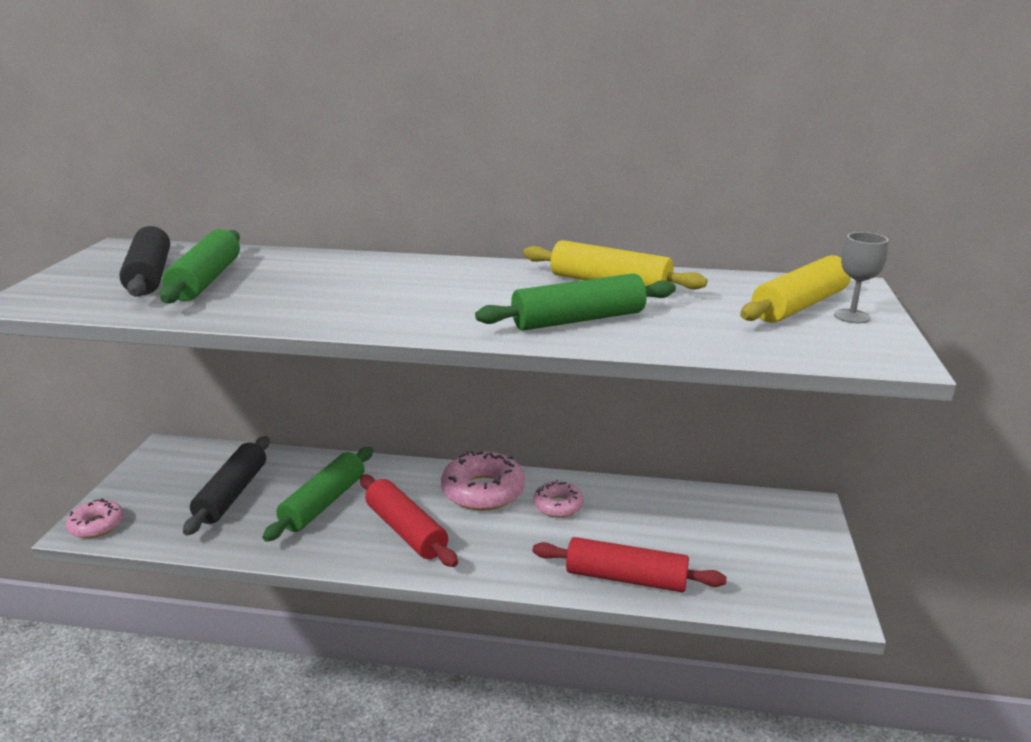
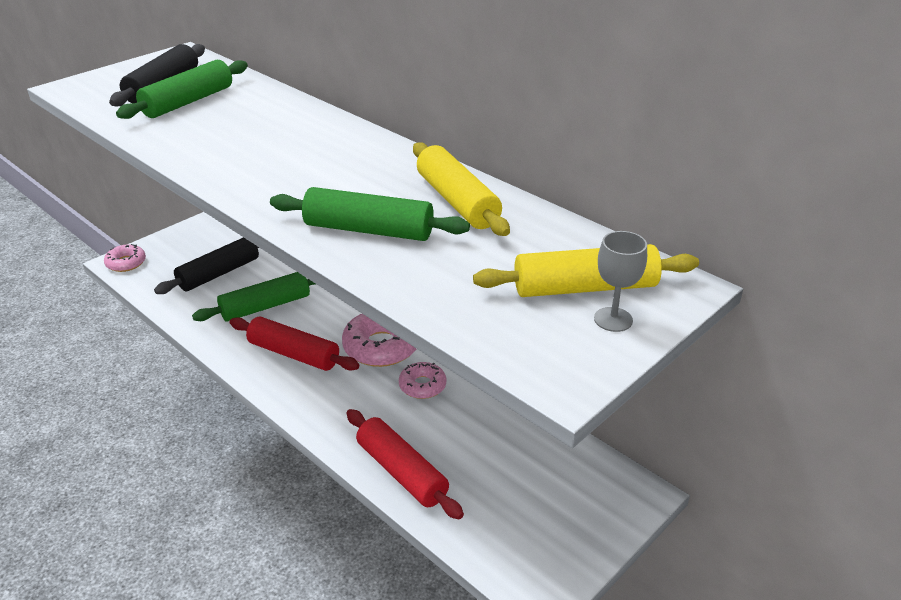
camera: 35 degrees right, 10 degrees up
red rolling pin [360,475,458,567] -> red rolling pin turned 60 degrees counterclockwise [229,317,359,371]

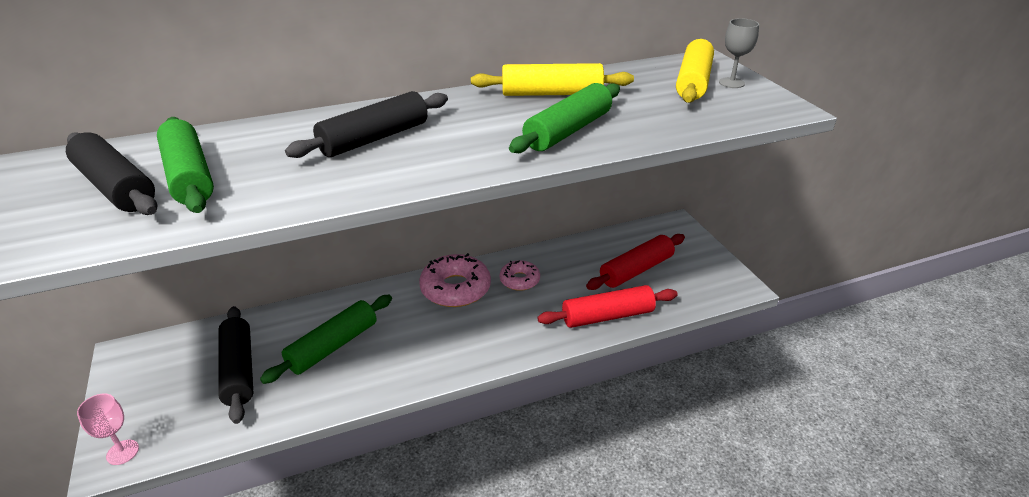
camera: 65 degrees left, 0 degrees up
pink donut [104,244,146,272] -> pink goblet [77,394,139,465]
green rolling pin [192,272,315,322] -> green rolling pin turned 45 degrees clockwise [260,295,392,384]
red rolling pin [229,317,359,371] -> red rolling pin moved to [586,234,685,290]
none -> black rolling pin [285,91,448,158]

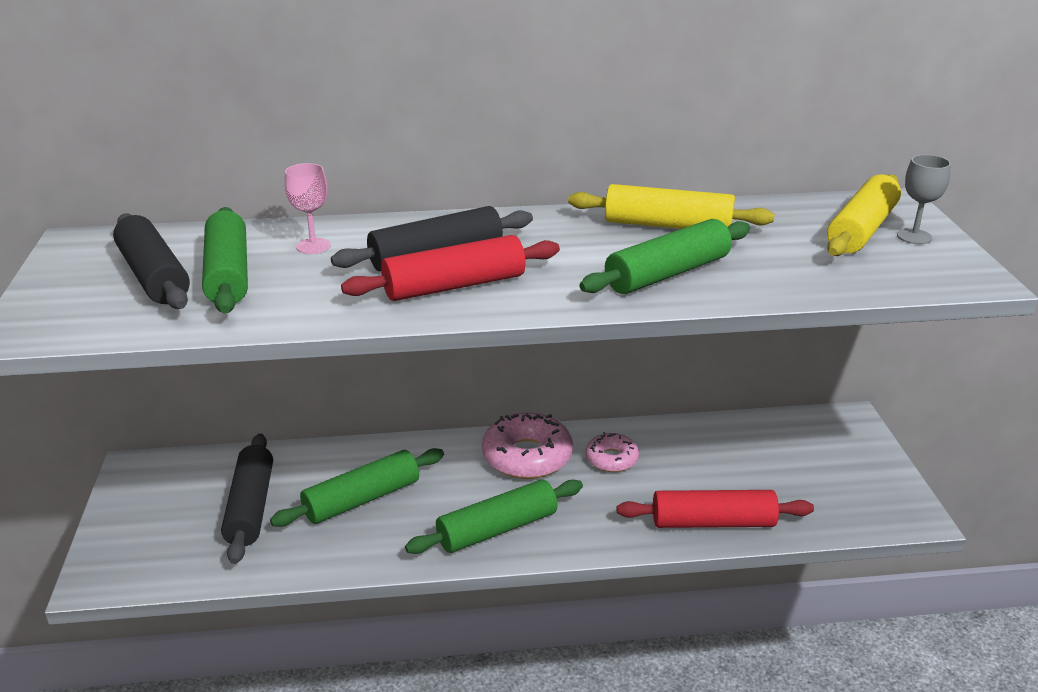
camera: 15 degrees right, 5 degrees down
pink goblet [77,394,139,465] -> pink goblet moved to [285,163,331,254]
red rolling pin [586,234,685,290] -> red rolling pin moved to [341,235,560,301]
none -> green rolling pin [405,480,583,554]

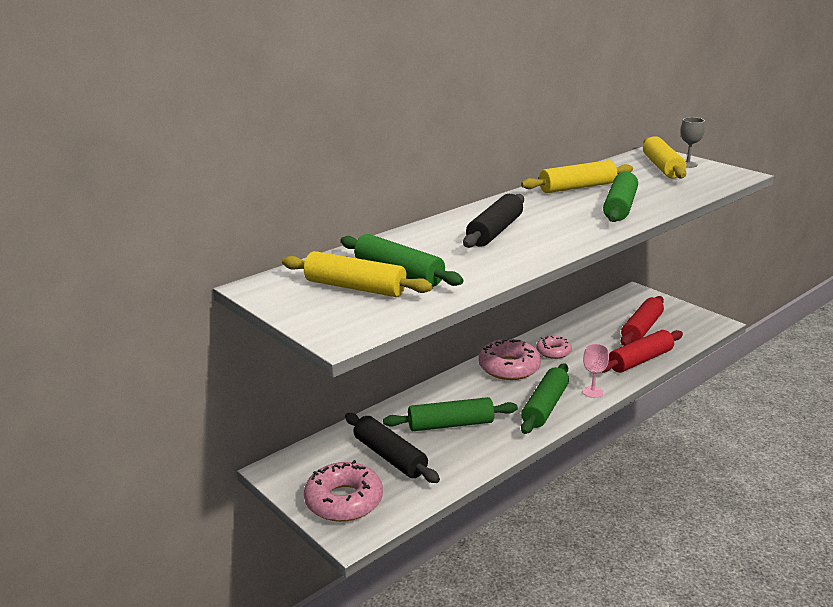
camera: 35 degrees left, 5 degrees down
black rolling pin [113,214,190,309] -> yellow rolling pin [282,251,433,297]
green rolling pin [270,448,444,527] -> green rolling pin turned 60 degrees clockwise [383,397,518,431]
pink goblet [285,163,331,254] -> pink goblet moved to [582,344,609,398]
red rolling pin [341,235,560,301] -> red rolling pin moved to [621,296,664,346]
none -> pink donut [304,460,383,522]

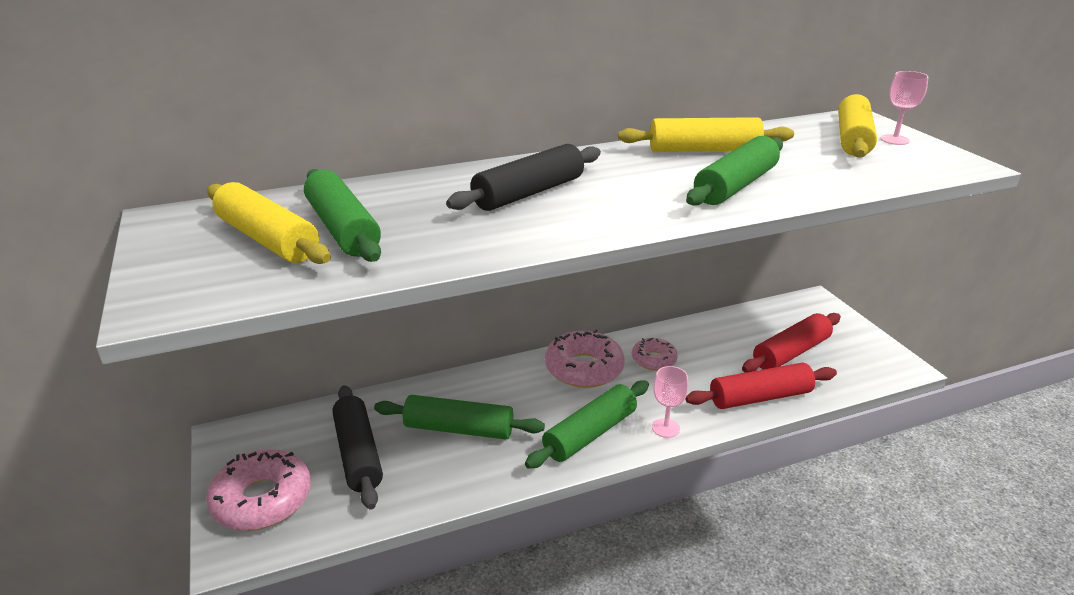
camera: 20 degrees right, 5 degrees up
grey goblet [680,117,705,168] -> pink goblet [880,71,929,145]

